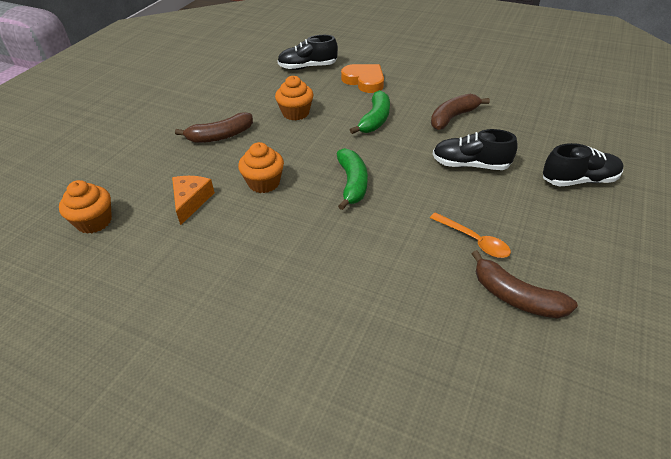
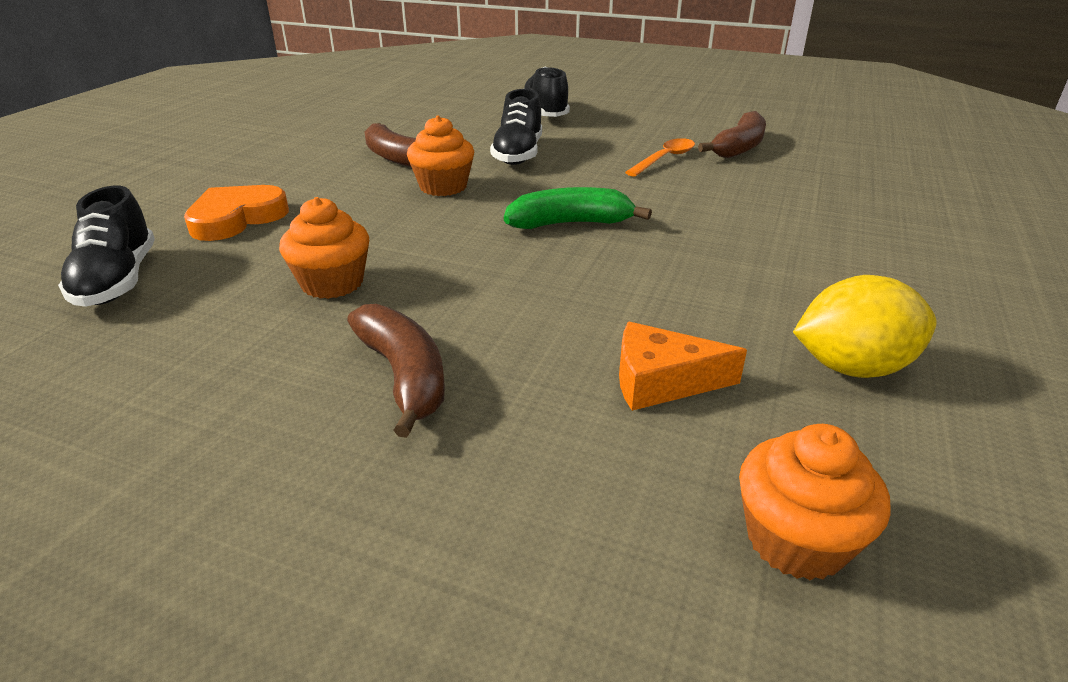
camera: 95 degrees left, 10 degrees down
orange cupcake [238,142,284,193] -> orange cupcake moved to [407,116,474,196]
green banana [350,90,390,134] -> none
none -> yellow lemon [793,275,937,378]

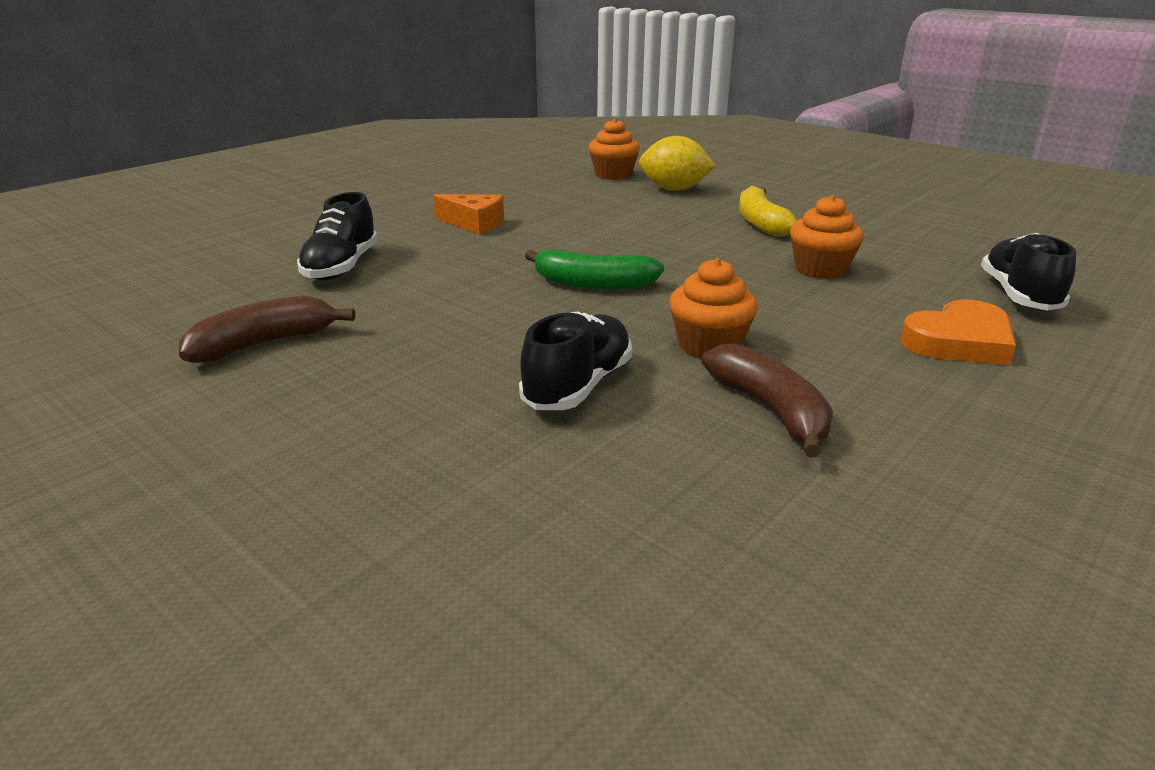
camera: 160 degrees left, 5 degrees down
brown banana [347,304,445,438] -> yellow banana [739,186,797,237]
black shoe [524,67,570,117] -> black shoe moved to [297,192,378,280]
orange cheese [619,322,747,411] -> orange cheese moved to [433,194,504,235]
orange spoon [625,138,695,177] -> none
yellow lemon [793,275,937,378] -> yellow lemon moved to [639,136,716,191]

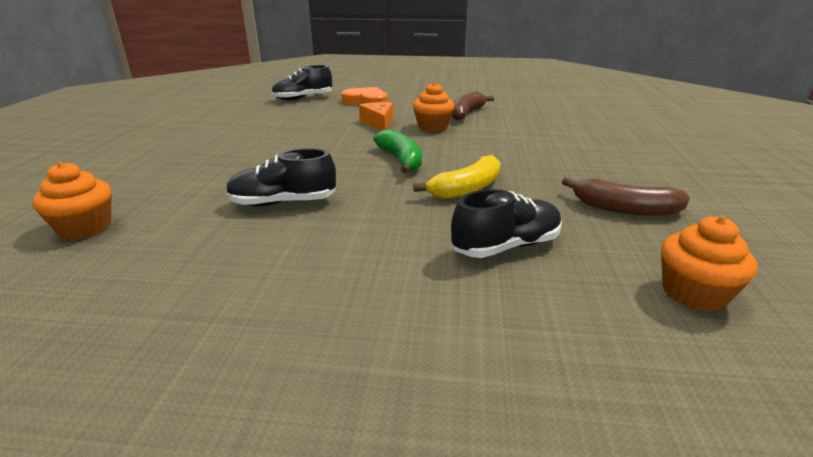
camera: 125 degrees left, 0 degrees up
orange cheese [433,194,504,235] -> orange cheese moved to [359,102,393,131]
black shoe [519,311,632,410] -> black shoe moved to [226,148,336,206]
yellow lemon [639,136,716,191] -> none
yellow banana [739,186,797,237] -> yellow banana moved to [413,155,501,199]
orange cupcake [790,195,864,279] -> orange cupcake moved to [661,216,757,312]

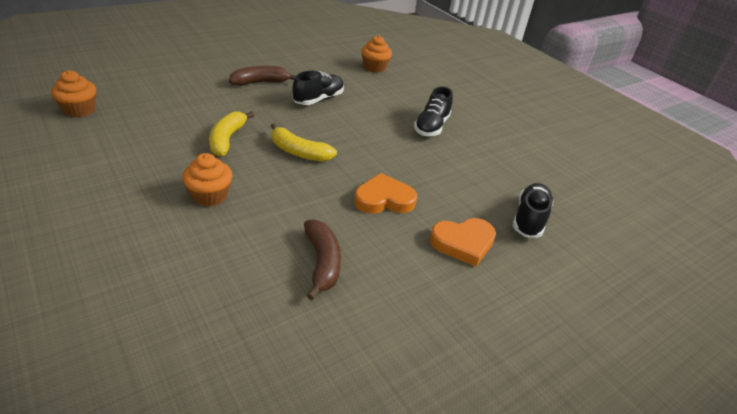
camera: 135 degrees right, 10 degrees up
orange cheese [359,102,393,131] -> orange heart [354,173,417,214]
green banana [373,129,422,174] -> yellow banana [271,123,337,162]
orange cupcake [413,82,455,132] -> orange cupcake moved to [182,153,232,207]
black shoe [451,189,562,258] -> black shoe moved to [414,87,453,136]
brown banana [562,177,690,216] -> brown banana moved to [229,66,296,86]

